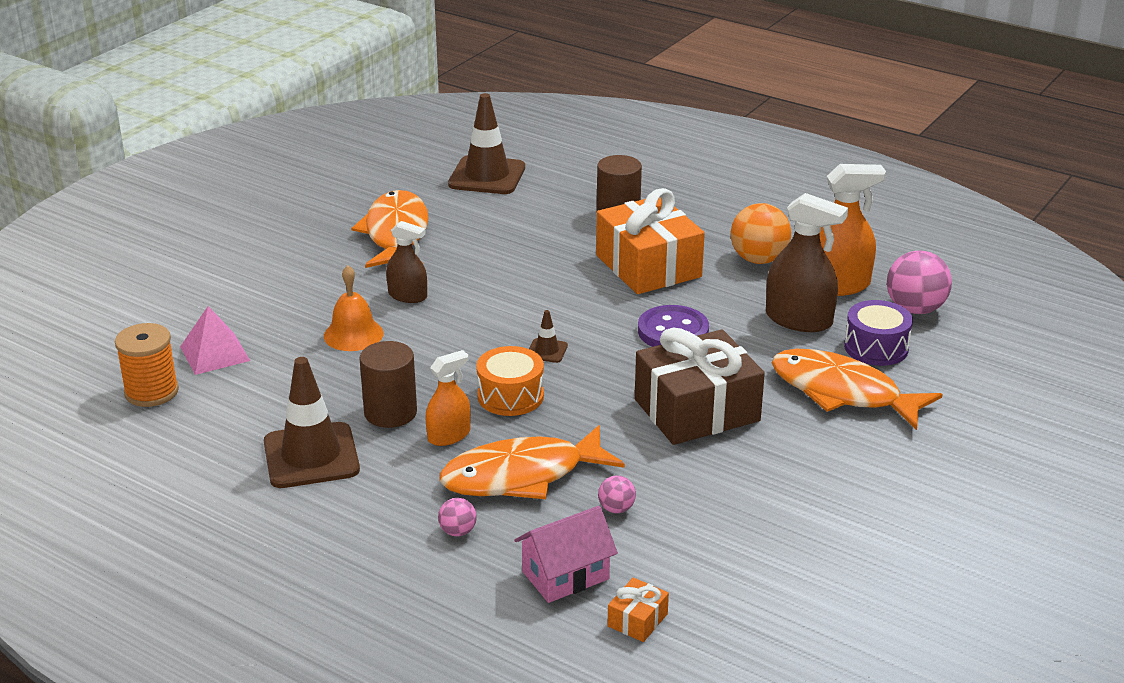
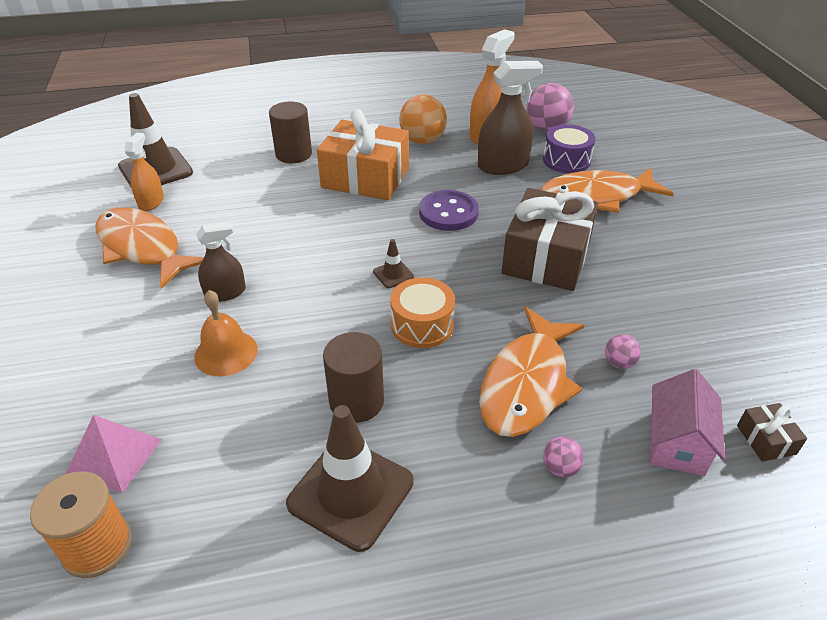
camera: 45 degrees left, 10 degrees up
orange spray bottle [425,350,471,446] -> orange spray bottle moved to [125,133,164,211]
orange gift [607,578,669,642] -> brown gift [737,403,807,462]

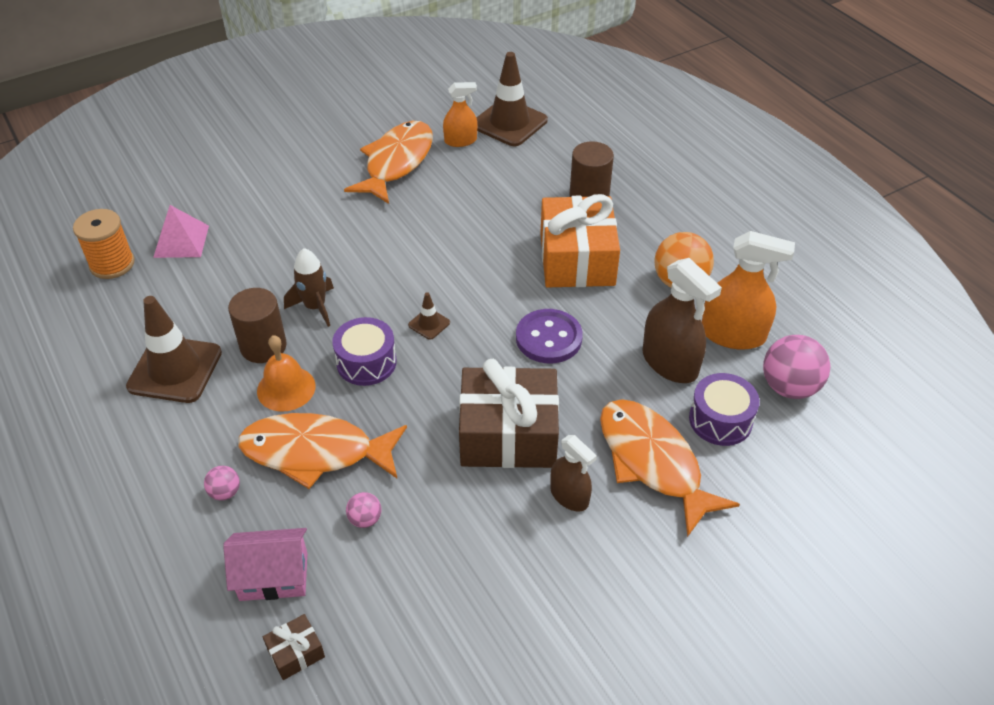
camera: 70 degrees right, 5 degrees up
orange bell [194,290,258,376] -> orange bell moved to [257,335,316,412]
brown spray bottle [196,222,246,302] -> brown spray bottle moved to [550,435,597,511]
orange drum [390,277,455,348] -> purple drum [332,317,396,386]
none -> brown rocket [284,248,334,327]

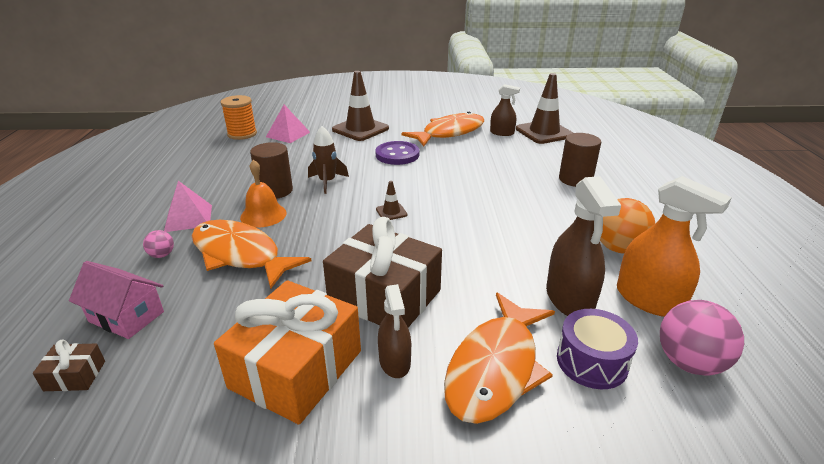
camera: 30 degrees right, 15 degrees down
brown traffic cone [126,296,222,403] -> brown traffic cone moved to [332,71,389,141]
purple drum [332,317,396,386] -> none
pink ball [346,492,381,528] -> none
orange spray bottle [443,82,477,147] -> brown spray bottle [490,84,520,136]
purple button [516,309,583,363] -> purple button moved to [375,141,419,165]
orange gift [540,194,620,287] -> orange gift moved to [214,280,361,424]
orange fish [600,399,740,537] -> orange fish turned 150 degrees counterclockwise [444,293,555,424]
none -> pink pyramid [164,181,212,232]

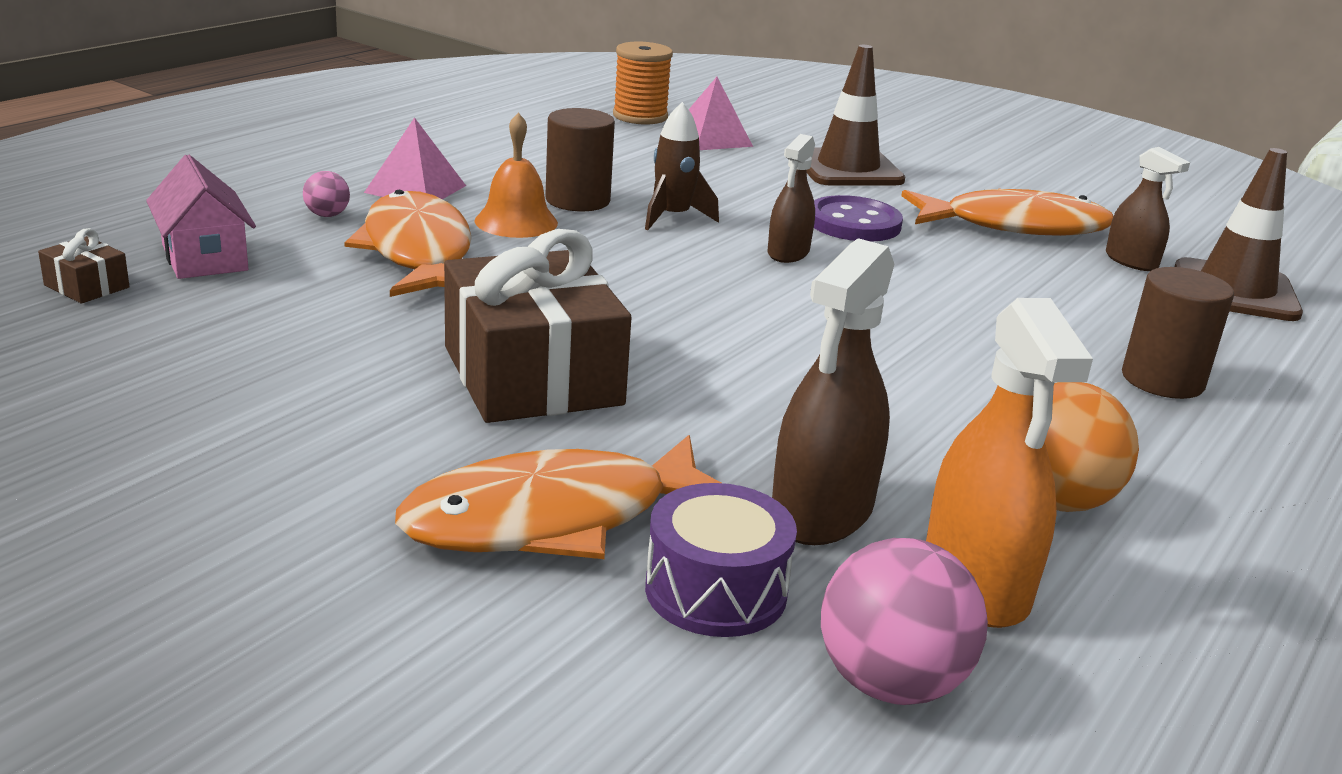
camera: 35 degrees right, 5 degrees down
orange gift [214,280,361,424] -> none
brown traffic cone [376,181,407,220] -> none
brown spray bottle [378,284,411,378] -> brown spray bottle moved to [768,134,815,263]

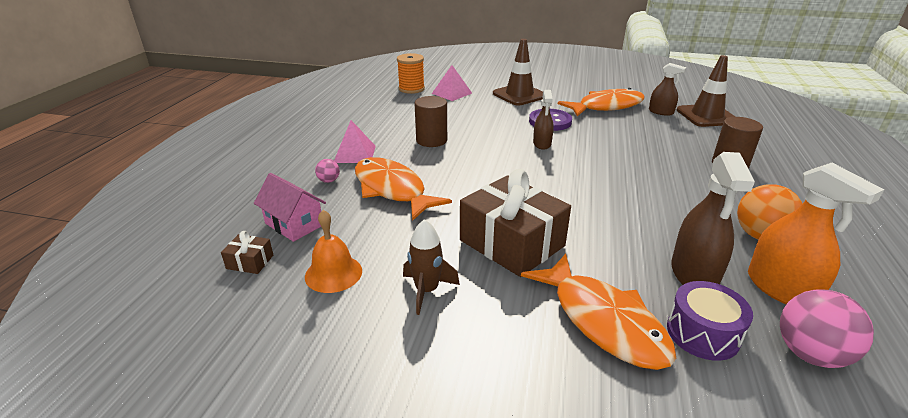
camera: 20 degrees left, 5 degrees up
orange fish [395,435,721,559] -> orange fish turned 75 degrees counterclockwise [521,254,676,370]
orange bell [474,112,558,238] -> orange bell moved to [305,210,362,293]
brown rocket [645,102,719,230] -> brown rocket moved to [403,219,460,315]

